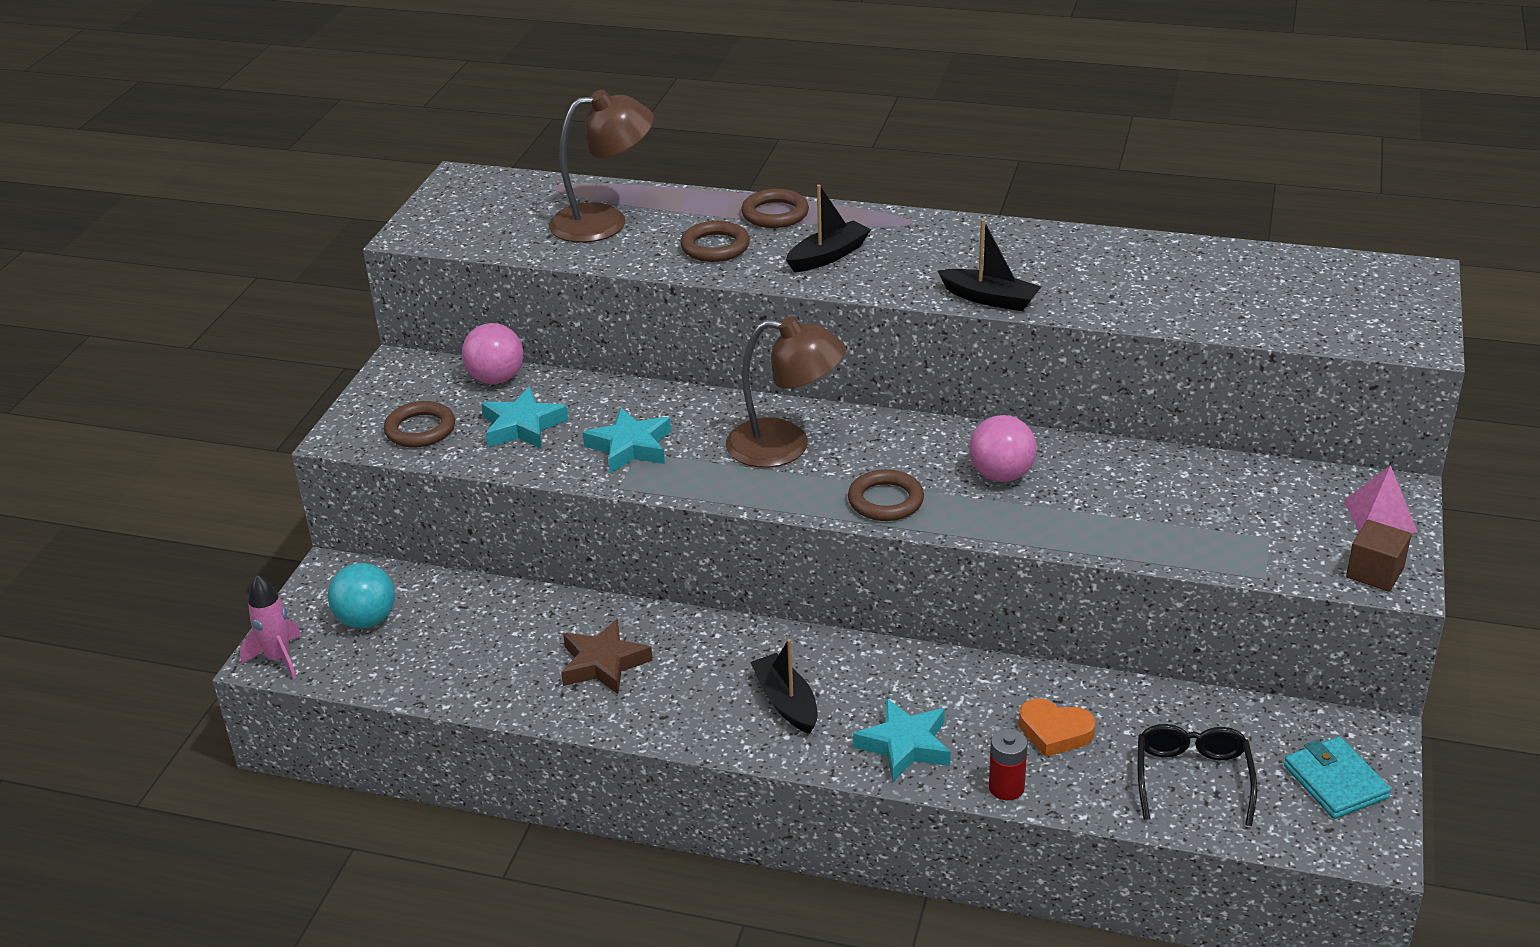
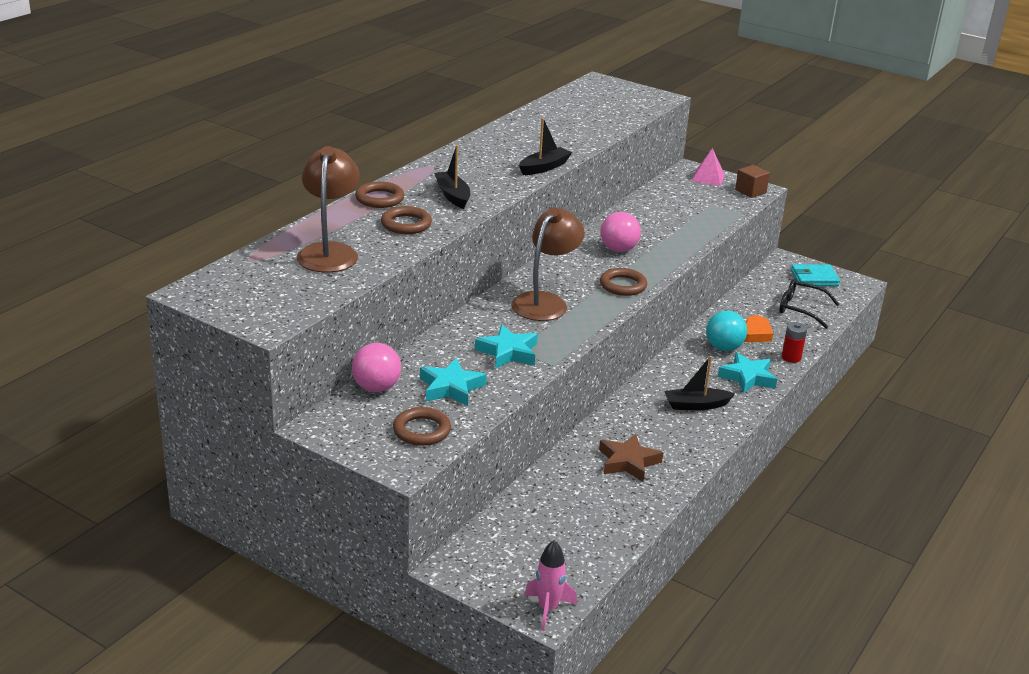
camera: 75 degrees left, 5 degrees down
turquoise ball [328,563,395,629] -> turquoise ball moved to [706,311,747,351]

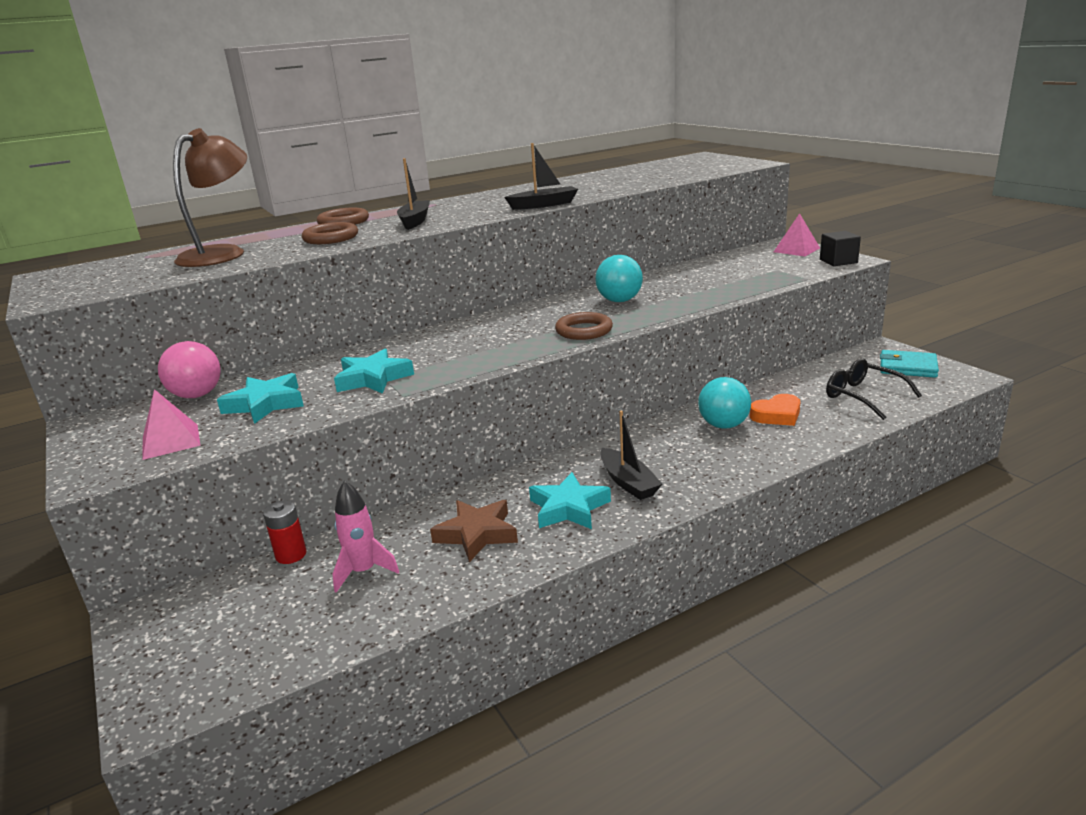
camera: 30 degrees right, 5 degrees down
brown ring [393,407,451,446] -> pink pyramid [143,389,201,460]
brown lamp [511,207,585,321] -> none
pink rocket [525,540,577,630] -> pink rocket moved to [333,480,399,592]
pink ball [600,212,641,252] -> turquoise ball [595,255,643,302]
black boat [664,356,735,410] -> black boat turned 135 degrees counterclockwise [600,411,662,500]
turquoise star [718,352,777,393] -> turquoise star moved to [529,472,611,529]
brown cube [735,165,770,198] -> black cube [820,231,861,266]
red battery [782,322,807,363] -> red battery moved to [263,500,306,564]

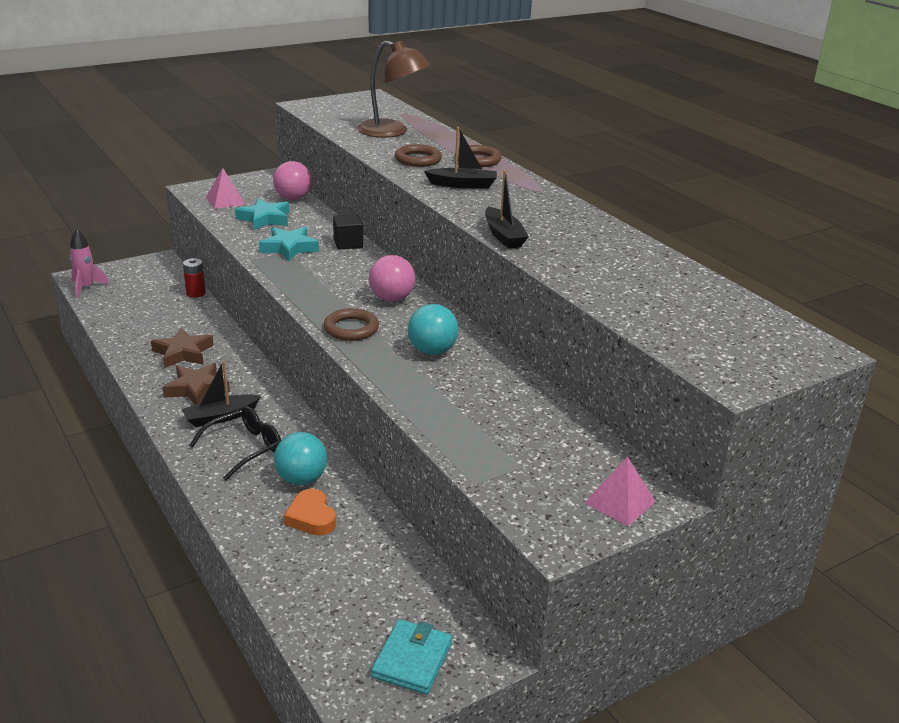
camera: 85 degrees right, 5 degrees up
pink rocket [333,480,399,592] -> pink rocket moved to [69,229,109,298]
turquoise star [529,472,611,529] -> brown star [163,363,230,405]
black cube [820,231,861,266] -> black cube moved to [333,214,363,250]
black glasses [826,358,922,420] -> black glasses moved to [189,406,281,481]
none -> pink ball [369,255,415,302]

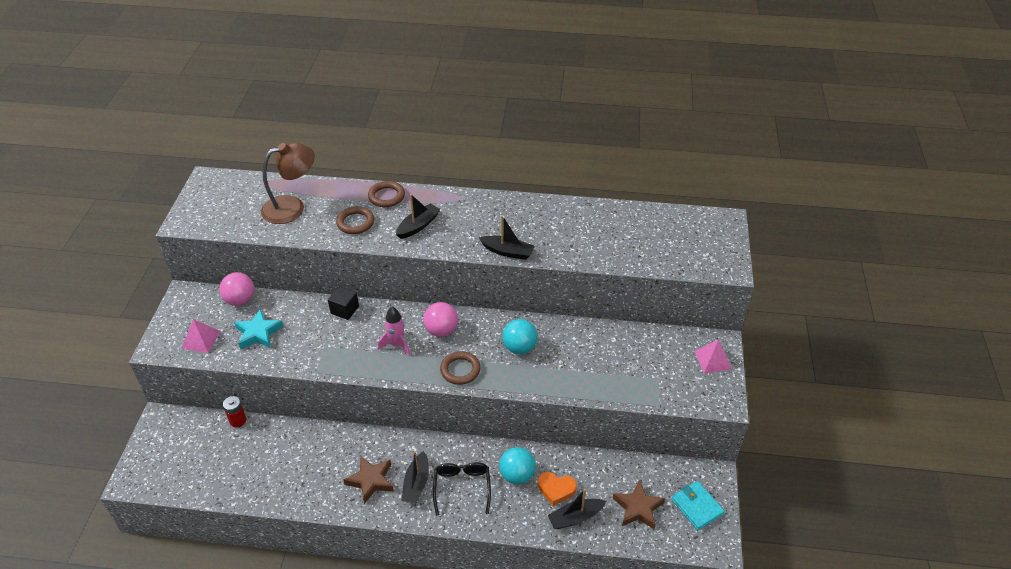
camera: 50 degrees left, 15 degrees up
pink rocket [69,229,109,298] -> pink rocket moved to [378,307,410,356]
brown star [151,328,214,368] -> brown star moved to [613,480,665,529]
turquoise star [259,227,319,261] -> none
none -> black boat [548,489,606,529]

